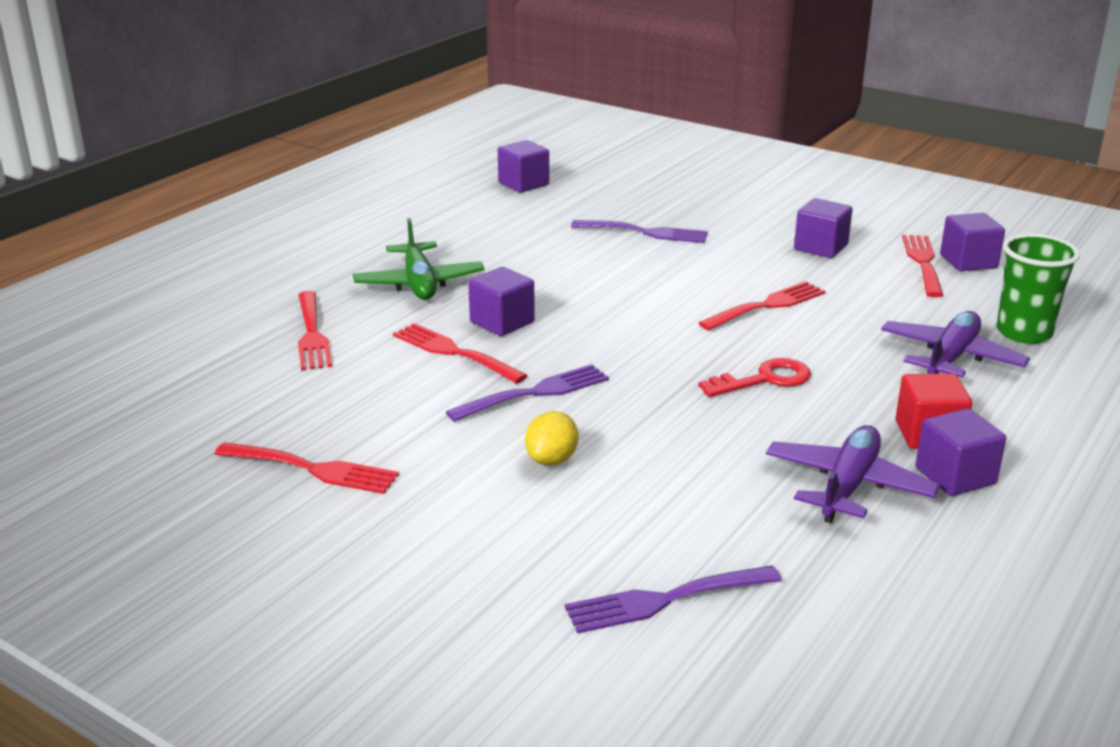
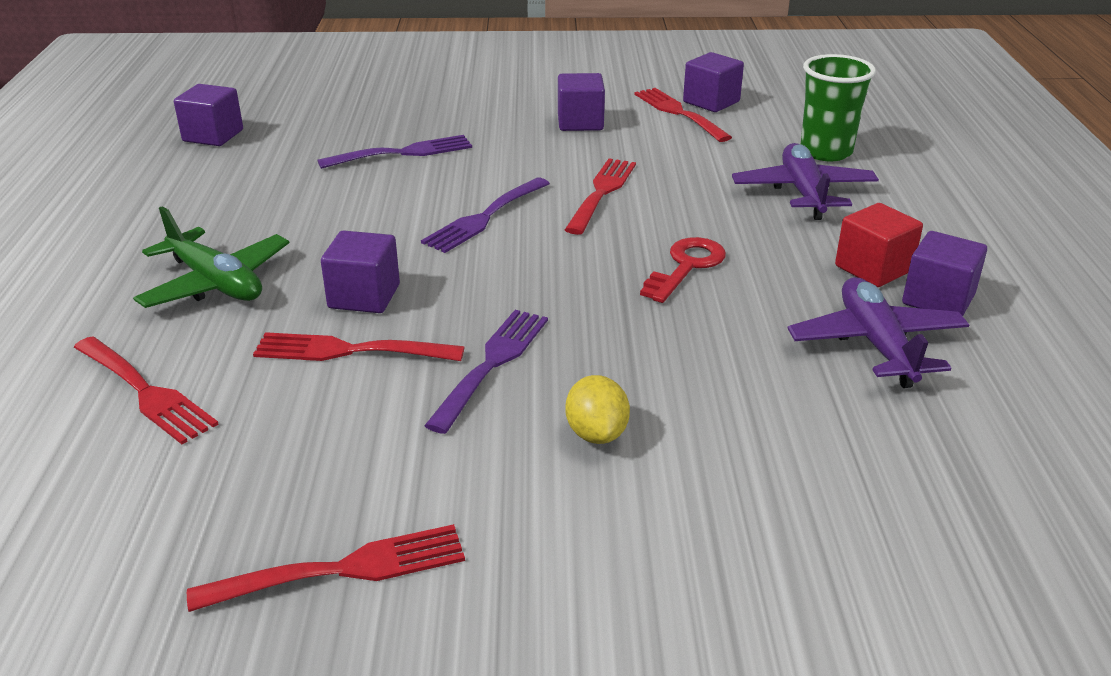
camera: 35 degrees left, 5 degrees up
purple fork [565,565,782,634] -> purple fork moved to [421,178,550,253]

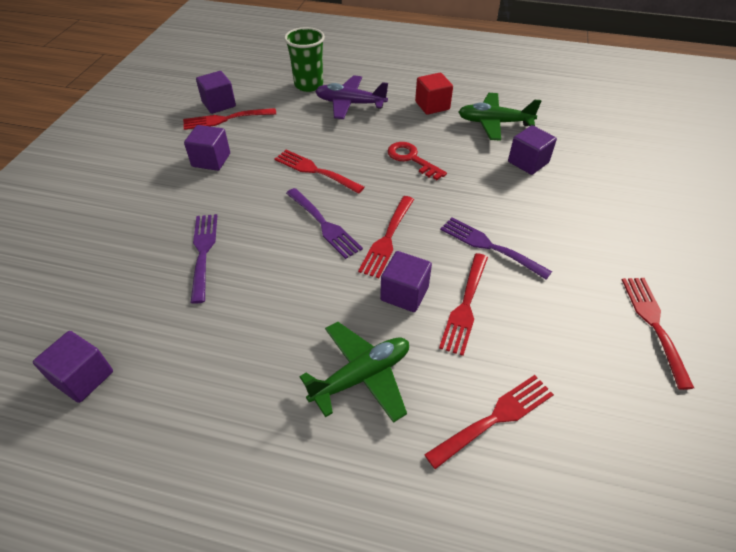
camera: 75 degrees left, 15 degrees up
yellow lemon [566,375,630,444] -> none
purple plane [787,277,969,388] -> green plane [458,93,541,141]
purple cube [902,231,987,316] -> purple cube moved to [508,125,557,175]
none -> red fork [358,196,414,278]

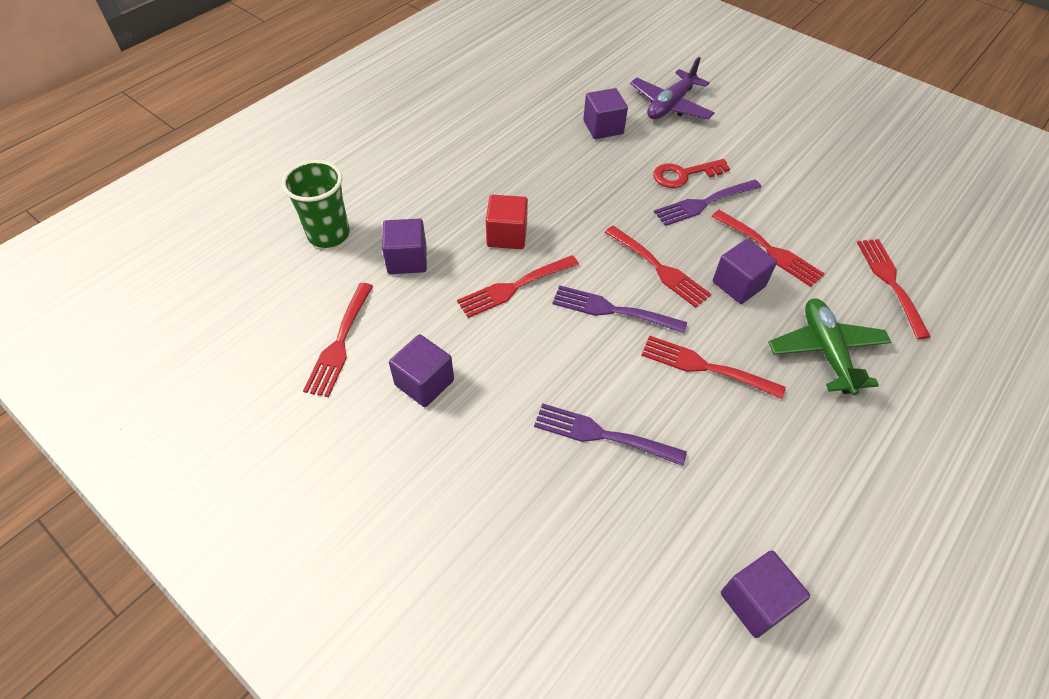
camera: 65 degrees left, 5 degrees up
purple cube [196,71,236,114] -> purple cube moved to [382,218,427,274]
purple fork [286,188,363,259] -> purple fork turned 150 degrees counterclockwise [552,285,687,334]
purple plane [315,75,388,119] -> purple plane moved to [630,57,714,120]
red key [388,142,447,180] -> red key moved to [653,159,730,188]
red cube [415,73,453,115] -> red cube moved to [486,195,528,249]
green plane [458,93,541,141] -> none
red fork [622,278,694,390] -> red fork moved to [641,335,786,399]

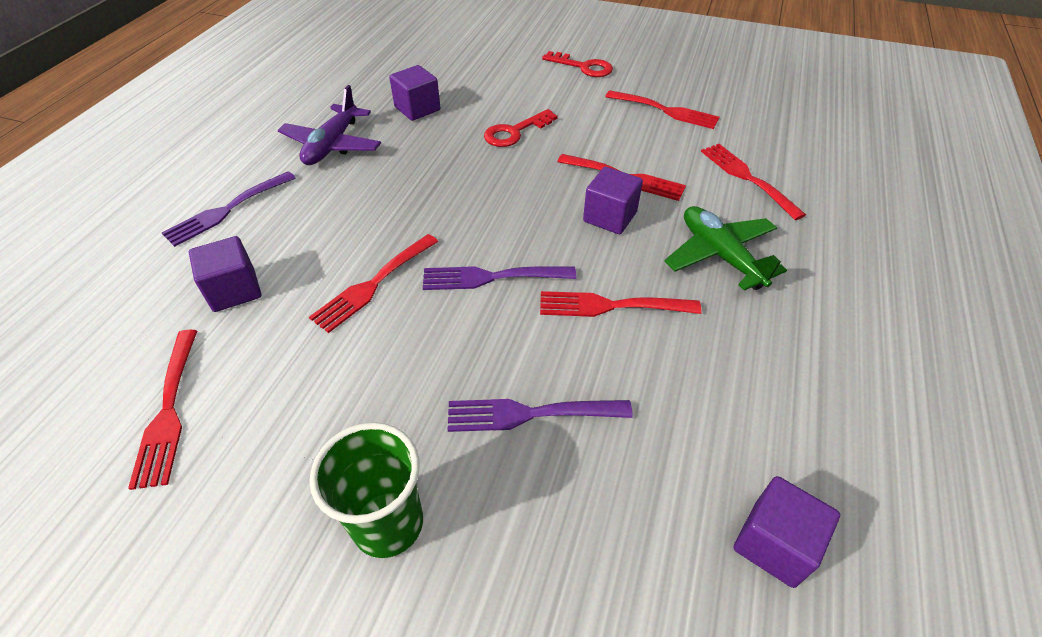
camera: 20 degrees left, 5 degrees down
green cup [282,160,350,248] -> green cup moved to [309,422,423,558]
purple cube [389,334,454,407] -> none
red cube [486,195,528,249] -> none
red fork [605,226,711,308] -> red fork moved to [605,90,720,129]
purple plane [630,57,714,120] -> purple plane moved to [278,85,381,165]
purple fork [654,180,762,226] -> purple fork moved to [162,171,296,247]
none -> red key [542,51,613,77]

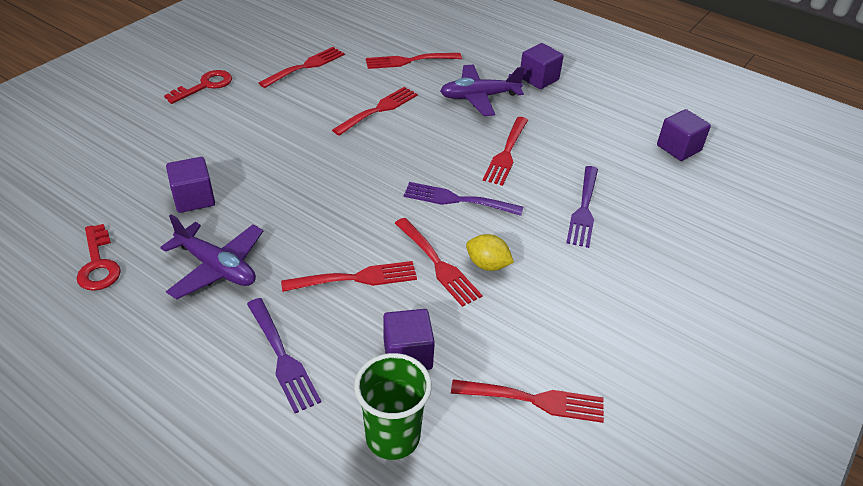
camera: 75 degrees left, 5 degrees down
green cup [309,422,423,558] -> green cup moved to [354,353,432,460]
purple fork [423,266,576,290] -> purple fork turned 90 degrees clockwise [404,182,523,216]
red key [484,109,558,147] -> red key moved to [77,224,121,291]
purple cube [583,167,643,234] -> purple cube moved to [521,43,564,89]
green plane [665,206,787,291] -> purple plane [440,65,525,116]
none -> red fork [281,261,417,292]
none -> yellow lemon [466,234,514,271]

